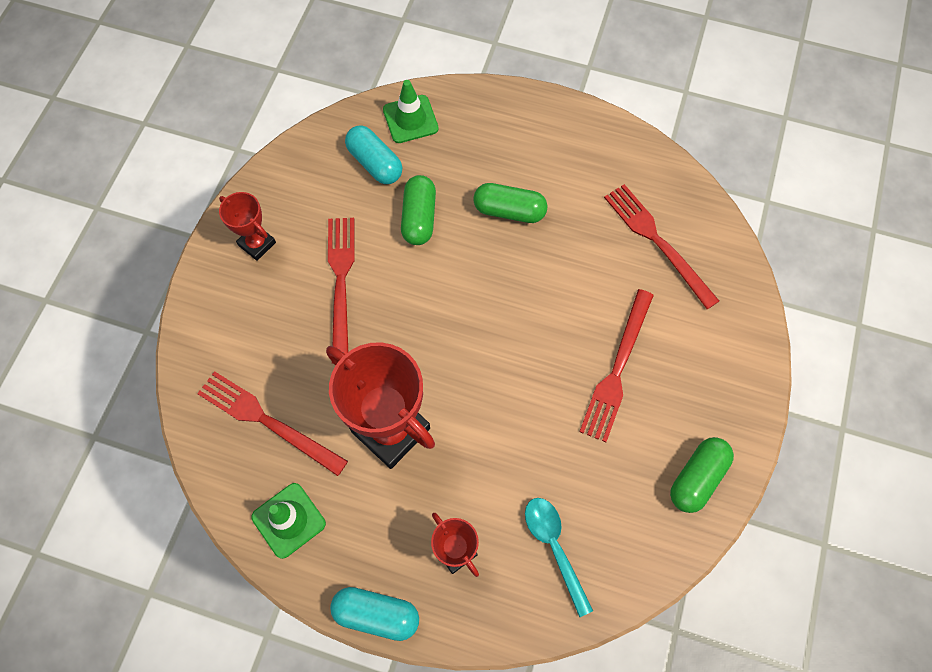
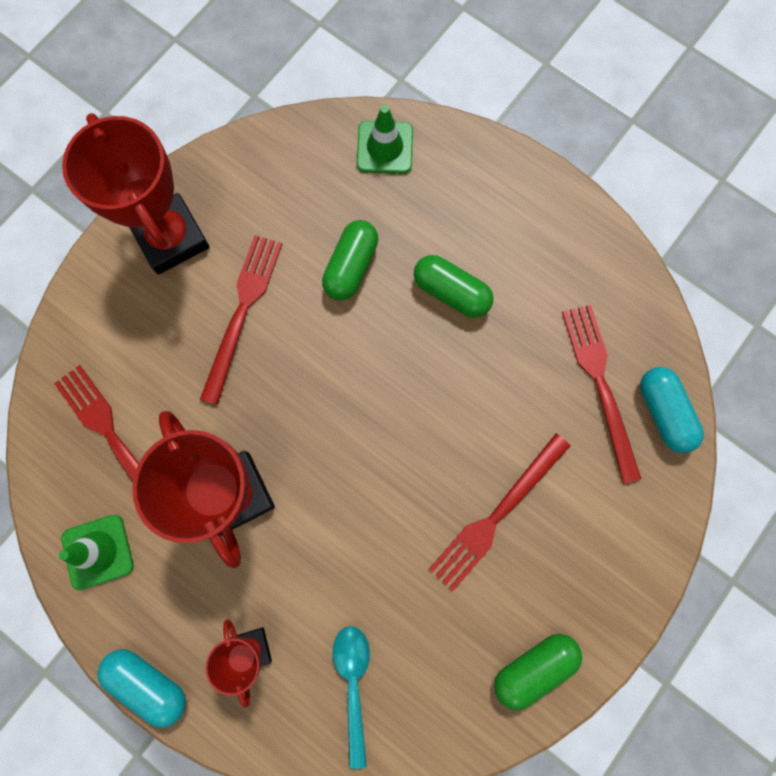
camera: 20 degrees right, 10 degrees up
red trophy [219,192,276,261] -> red trophy [62,113,209,275], size x1.92
turquoise capsule [345,125,402,184] -> turquoise capsule moved to [640,367,704,453]

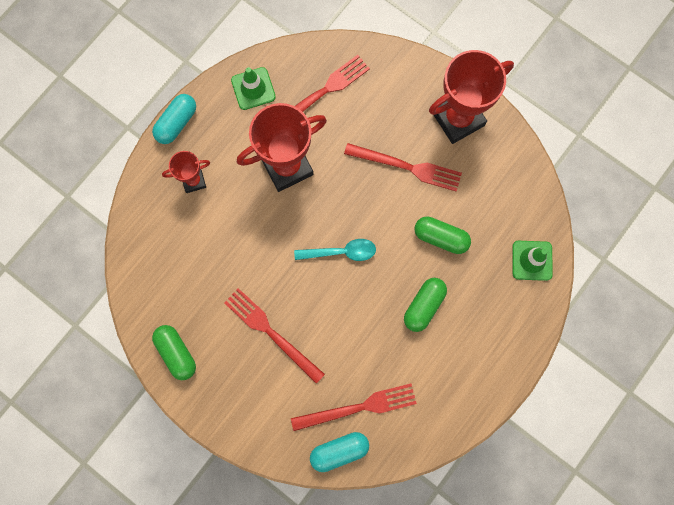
camera: 90 degrees right, 0 degrees up
turquoise spoon [333,626,370,769] -> turquoise spoon moved to [294,239,376,261]

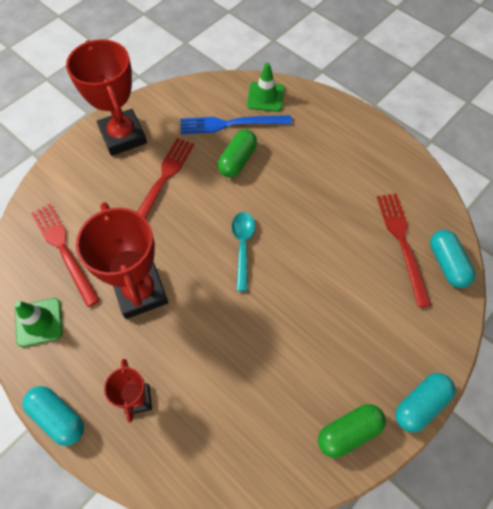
camera: 85 degrees left, 15 degrees down
red fork [224,288,325,384] -> none
green capsule [404,278,447,332] -> none
none -> blue fork [180,115,292,134]
none -> turquoise capsule [395,373,455,432]

